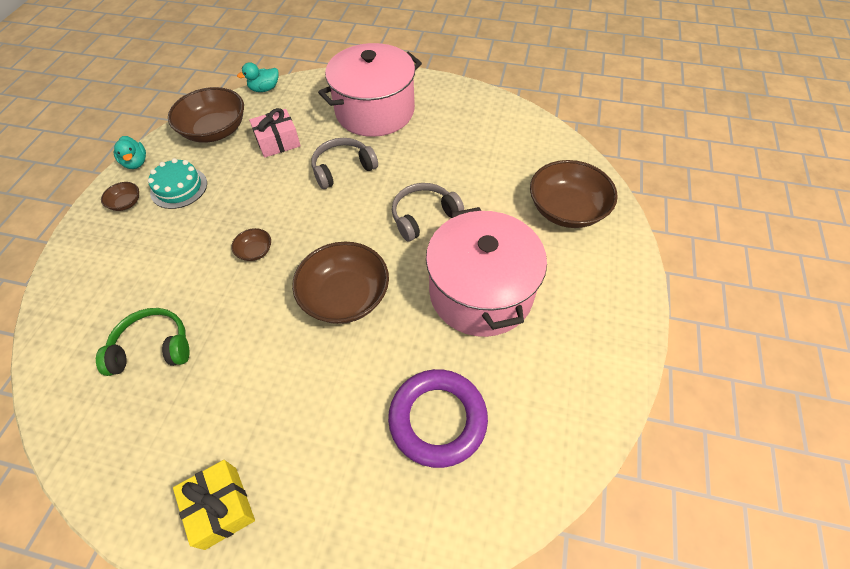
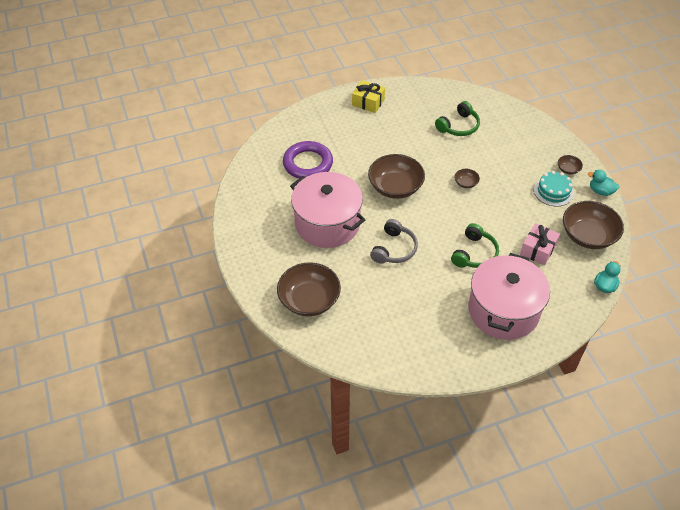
camera: 145 degrees right, 5 degrees down
grey headphones [311,138,378,189] -> green headphones [451,223,499,268]

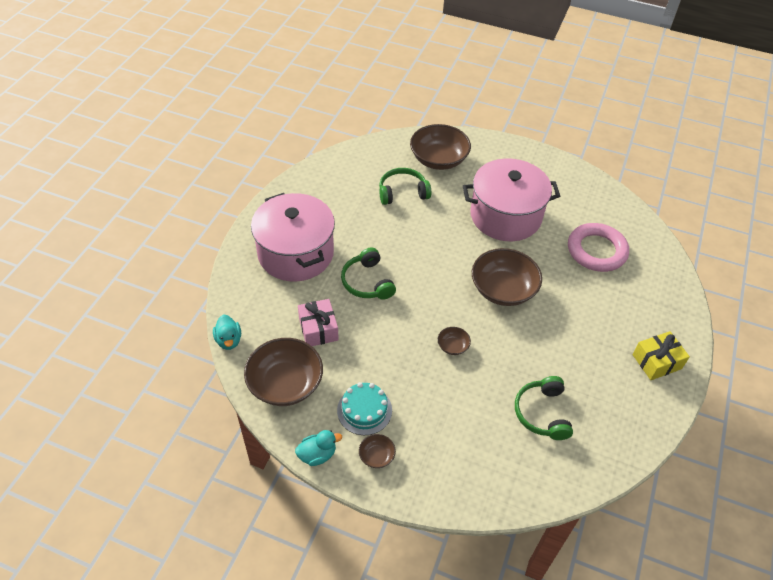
camera: 130 degrees right, 0 degrees up
purple ring [283,141,333,179] -> pink ring [568,223,629,272]
grey headphones [370,219,418,264] -> none
none -> green headphones [379,168,431,205]

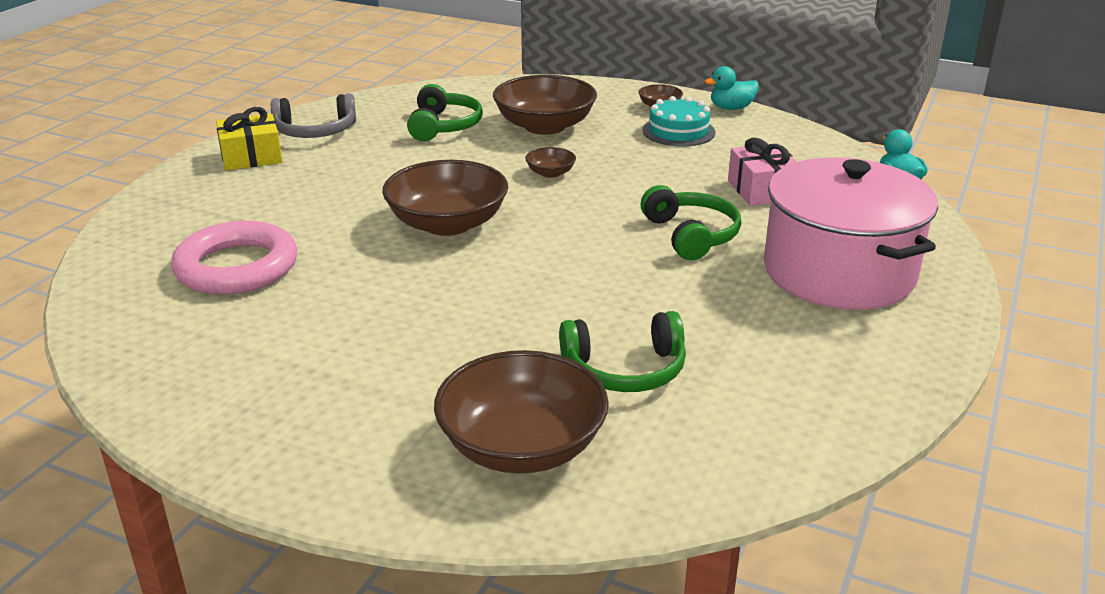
camera: 175 degrees left, 20 degrees down
brown bowl [244,338,323,406] -> brown bowl moved to [493,75,597,135]
pink pot [463,158,560,241] -> none
none -> grey headphones [271,93,356,138]

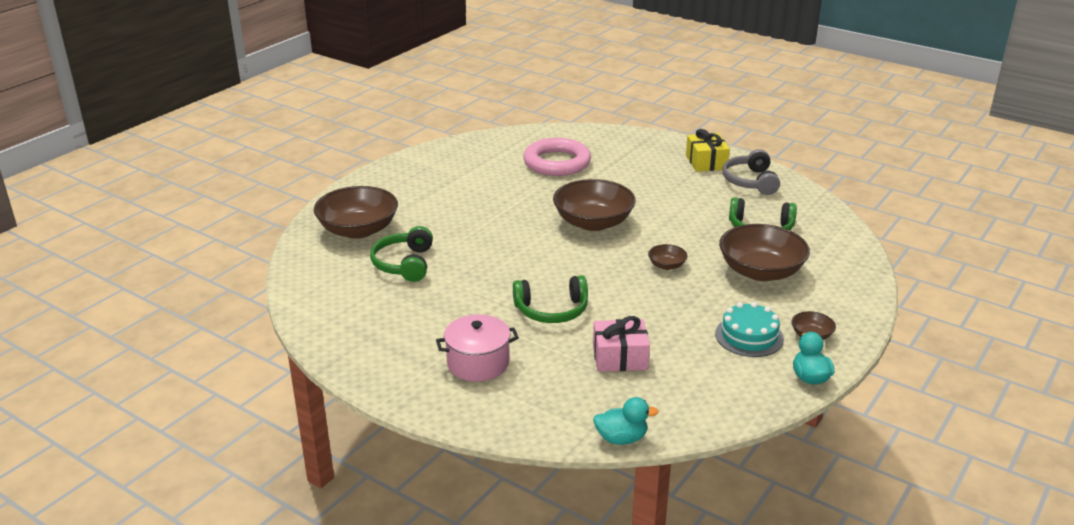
camera: 100 degrees right, 0 degrees up
pink pot [764,157,938,310] -> pink pot [436,314,519,382], size x0.55

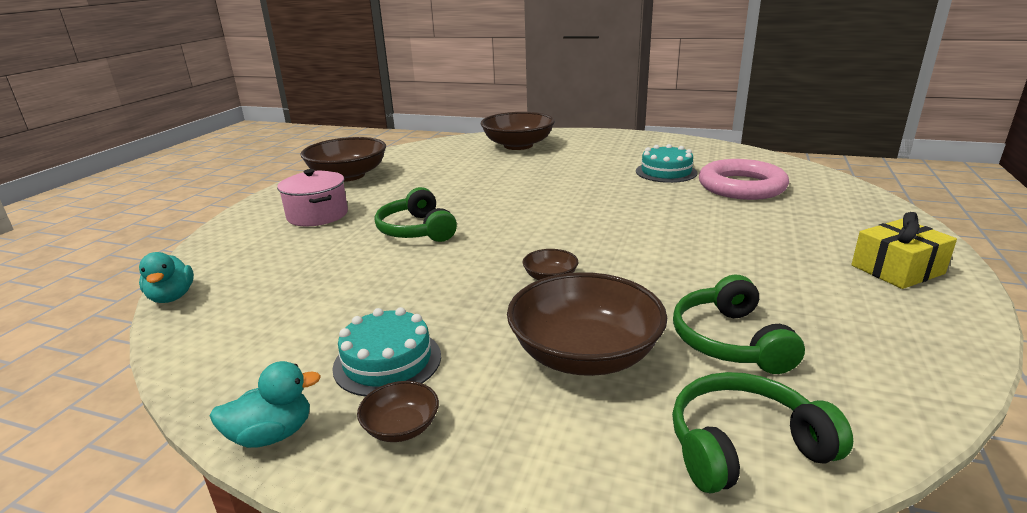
camera: 75 degrees right, 5 degrees down
green headphones [370,226,433,282] -> green headphones moved to [672,372,853,494]
brown bowl [553,179,636,231] -> brown bowl moved to [300,137,386,182]
pink gift [593,316,650,372] -> none
grey headphones [722,149,780,195] -> none
none -> turquoise cake [636,144,698,183]

